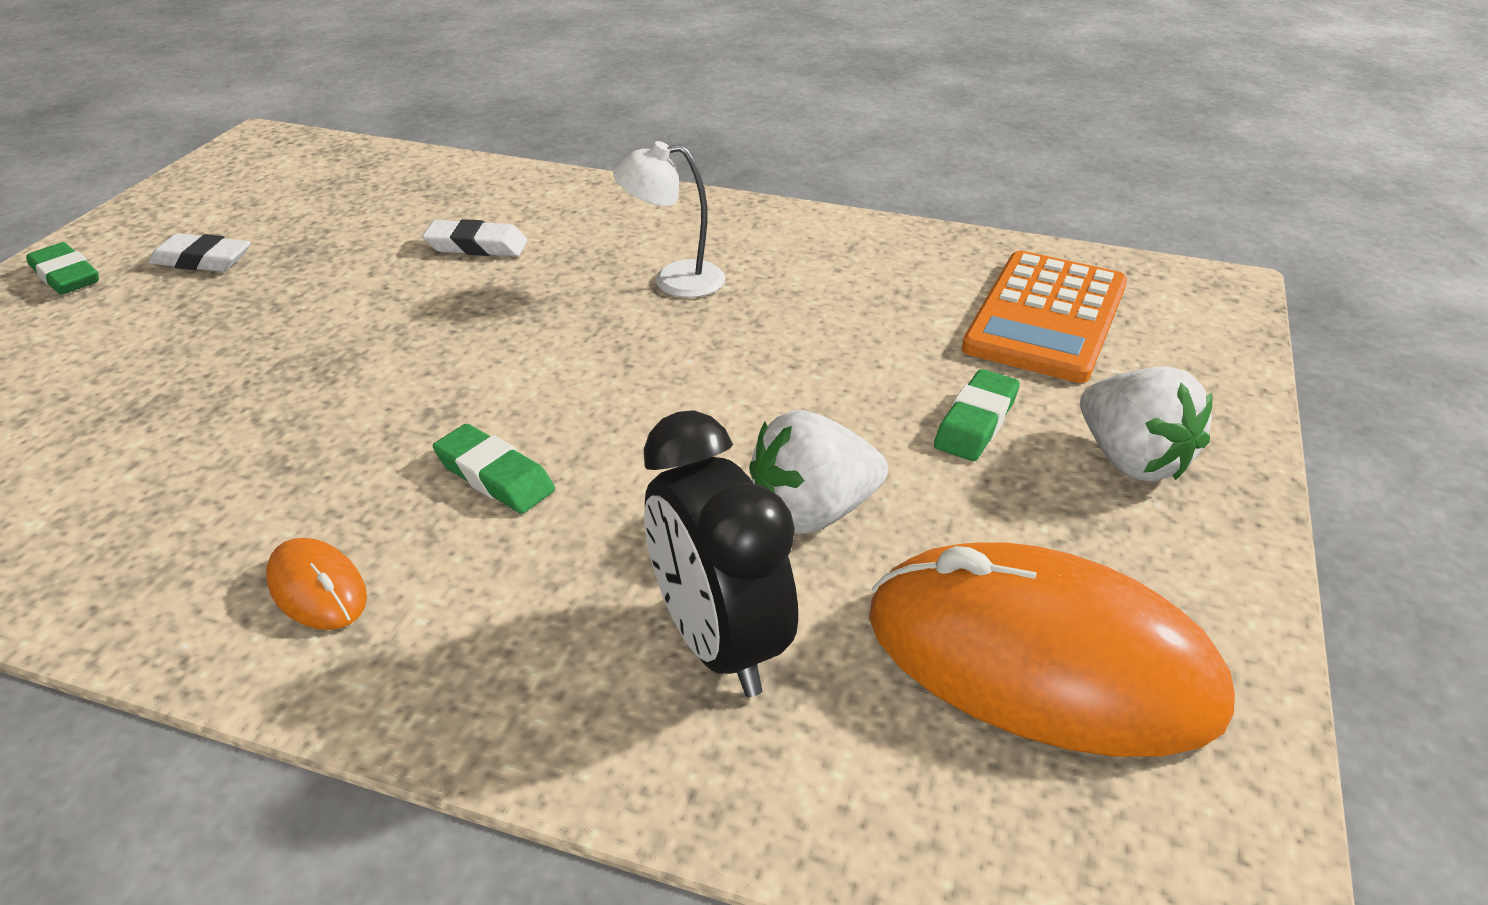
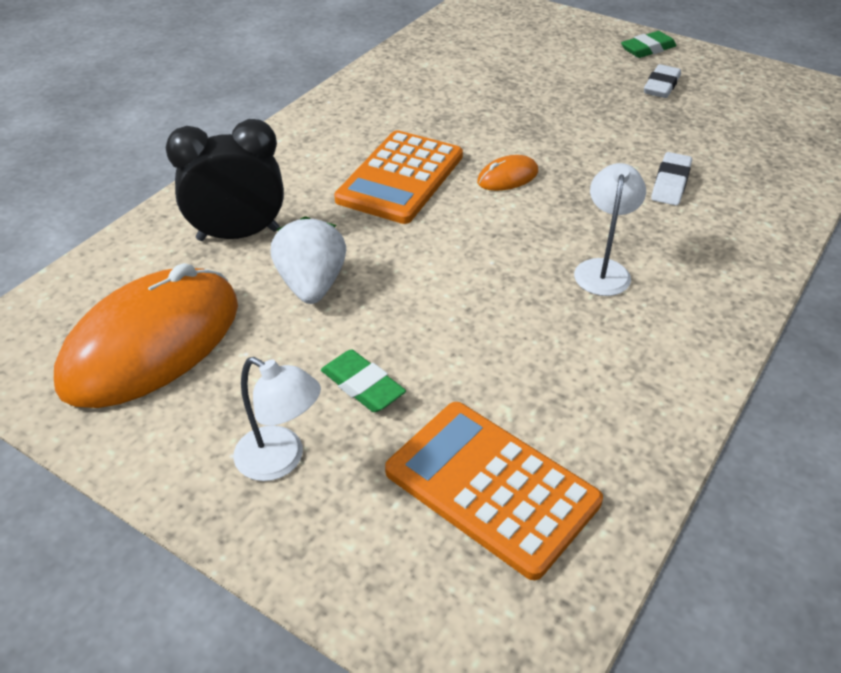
camera: 105 degrees right, 5 degrees up
orange mouse [266,538,367,630] -> orange mouse moved to [477,155,538,191]
green eraser [433,424,555,514] -> orange calculator [334,130,463,224]
white strawberry [1080,366,1213,481] -> white lamp [233,357,321,481]

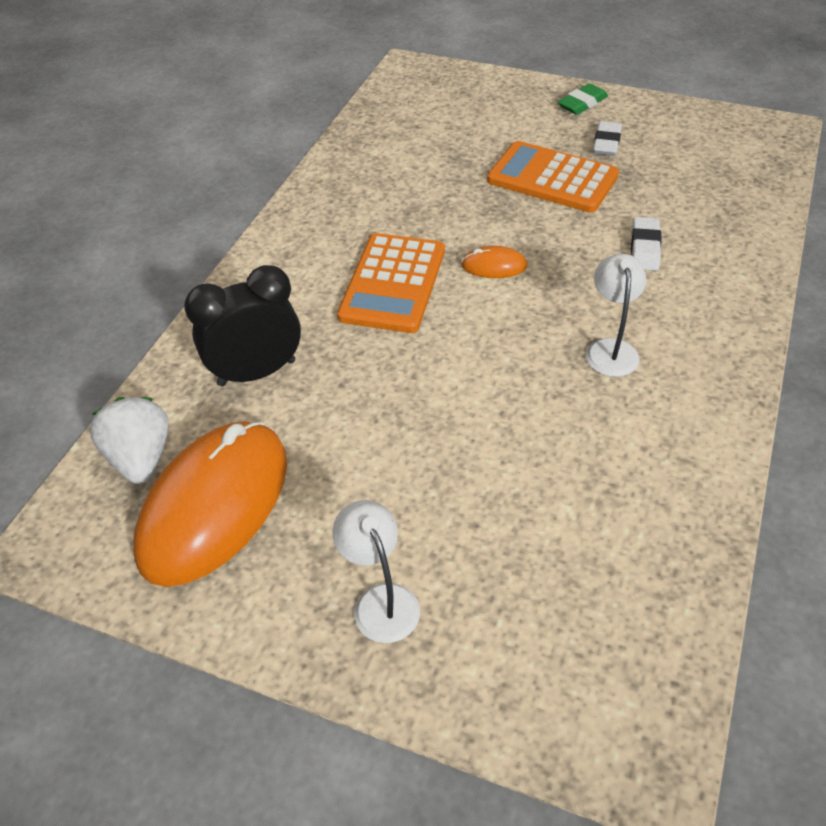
camera: 10 degrees left, 5 degrees up
white lamp [233,357,321,481] -> white lamp turned 135 degrees counterclockwise [332,500,420,643]
white strawberry [271,216,346,304] -> white strawberry moved to [90,397,169,484]
green eraser [321,350,406,412] -> none
orange calculator [385,402,603,580] -> orange calculator moved to [487,141,619,213]
orange mouse [477,155,538,191] -> orange mouse turned 45 degrees clockwise [461,246,528,278]

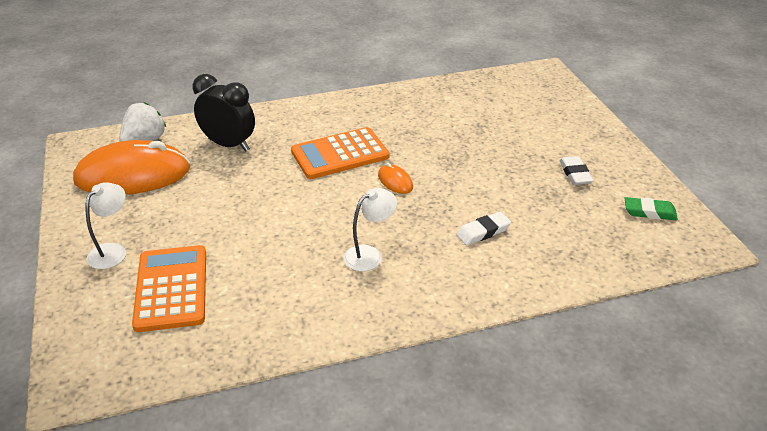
camera: 50 degrees right, 10 degrees down
orange calculator [487,141,619,213] -> orange calculator moved to [132,245,206,332]
green eraser [558,83,608,115] -> green eraser moved to [624,197,678,220]
white eraser [593,121,622,156] -> white eraser turned 75 degrees counterclockwise [559,156,593,185]

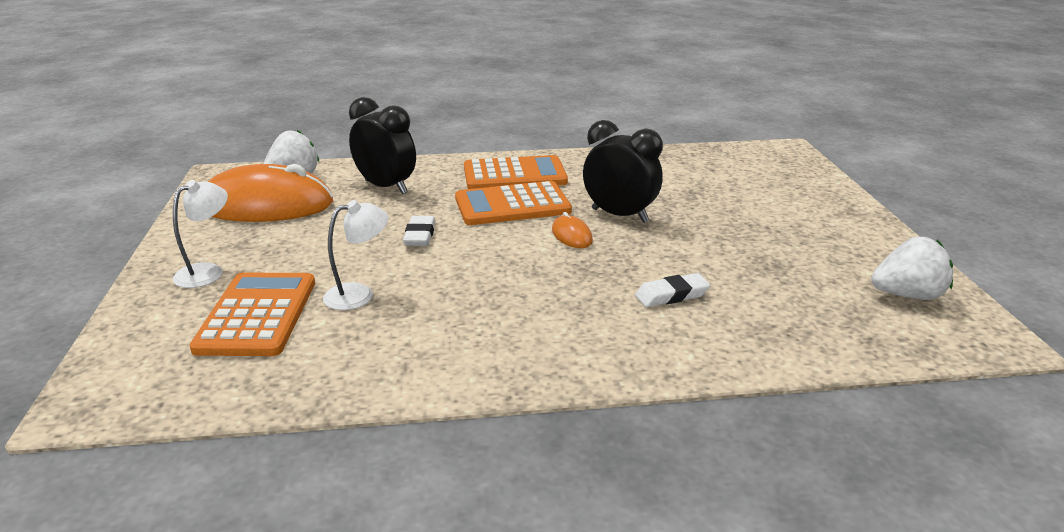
camera: 10 degrees right, 10 degrees down
white lamp [344,188,397,271] -> white lamp moved to [323,200,388,310]
white eraser [559,156,593,185] -> white eraser moved to [403,216,436,246]
green eraser [624,197,678,220] -> white strawberry [871,236,953,300]
none -> orange calculator [464,155,568,189]
none -> black clock [583,120,663,223]

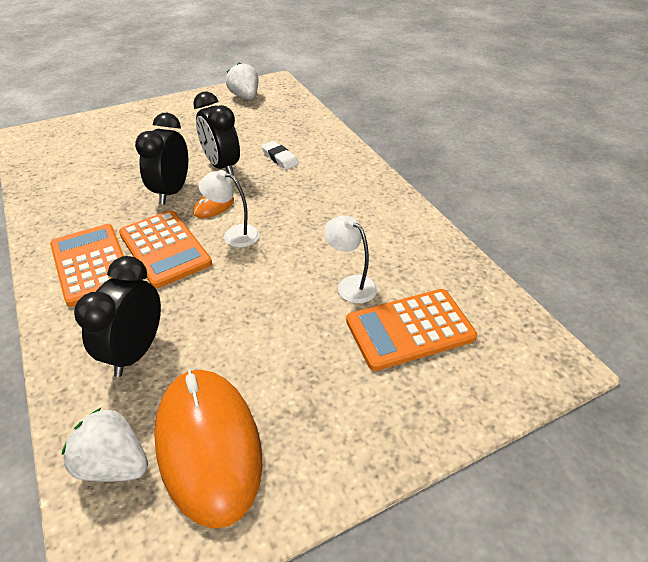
camera: 110 degrees left, 15 degrees up
white lamp [173,180,228,288] -> white lamp moved to [199,170,260,248]
white eraser [403,216,436,246] -> none
none -> black clock [193,91,240,175]

